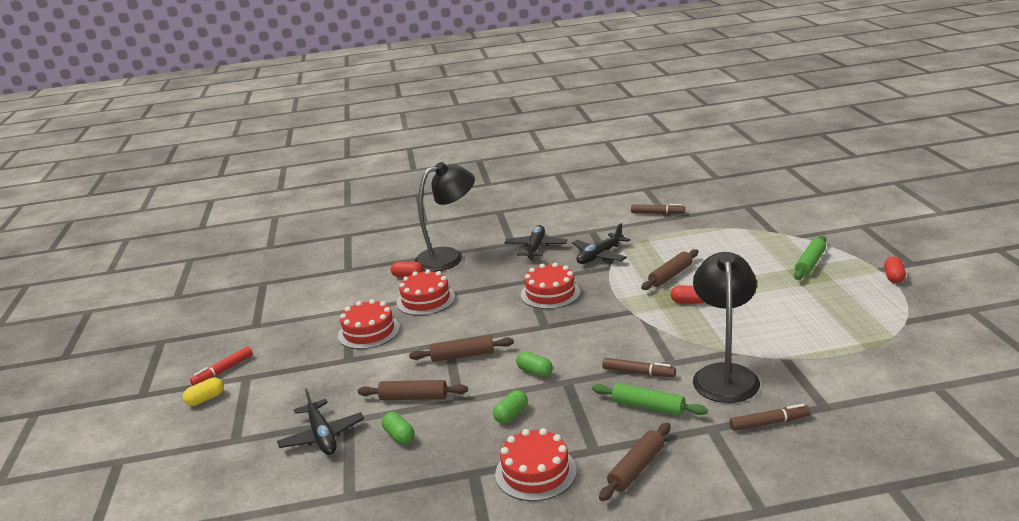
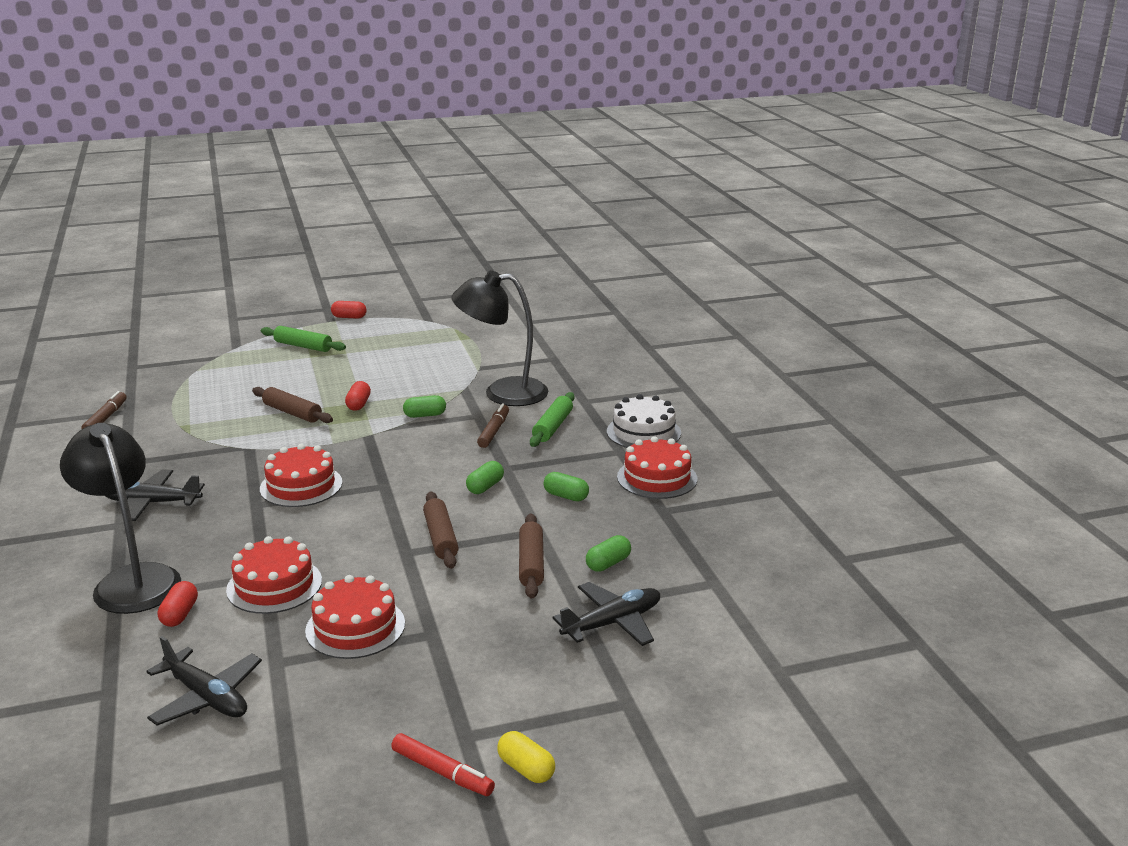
camera: 100 degrees left, 0 degrees up
black plane [572,223,630,264] -> black plane moved to [146,636,262,725]
brown rolling pin [599,423,670,501] -> white cake [607,394,681,448]
brown marker [730,404,811,431] -> none
none -> green capsule [403,395,446,418]

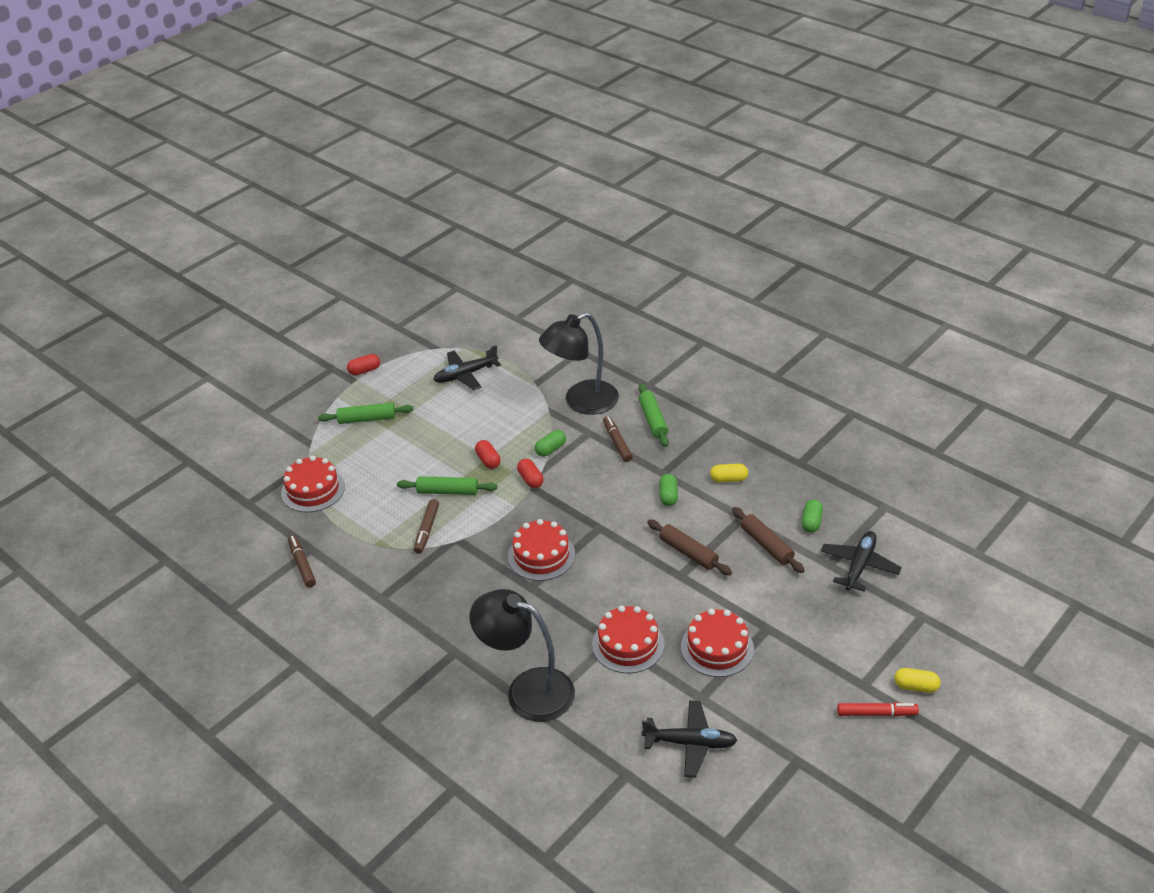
camera: 30 degrees left, 15 degrees up
black plane [106,469,205,521] -> black plane moved to [433,345,501,390]
red capsule [158,581,198,627] -> red capsule moved to [517,459,543,488]
brown rolling pin [252,387,333,423] -> green rolling pin [397,476,497,495]
green capsule [544,472,589,501] -> yellow capsule [710,464,748,483]
white cake [607,394,681,448] -> none
red cake [617,436,697,499] -> red cake moved to [281,456,345,512]
none -> brown marker [414,499,439,554]

